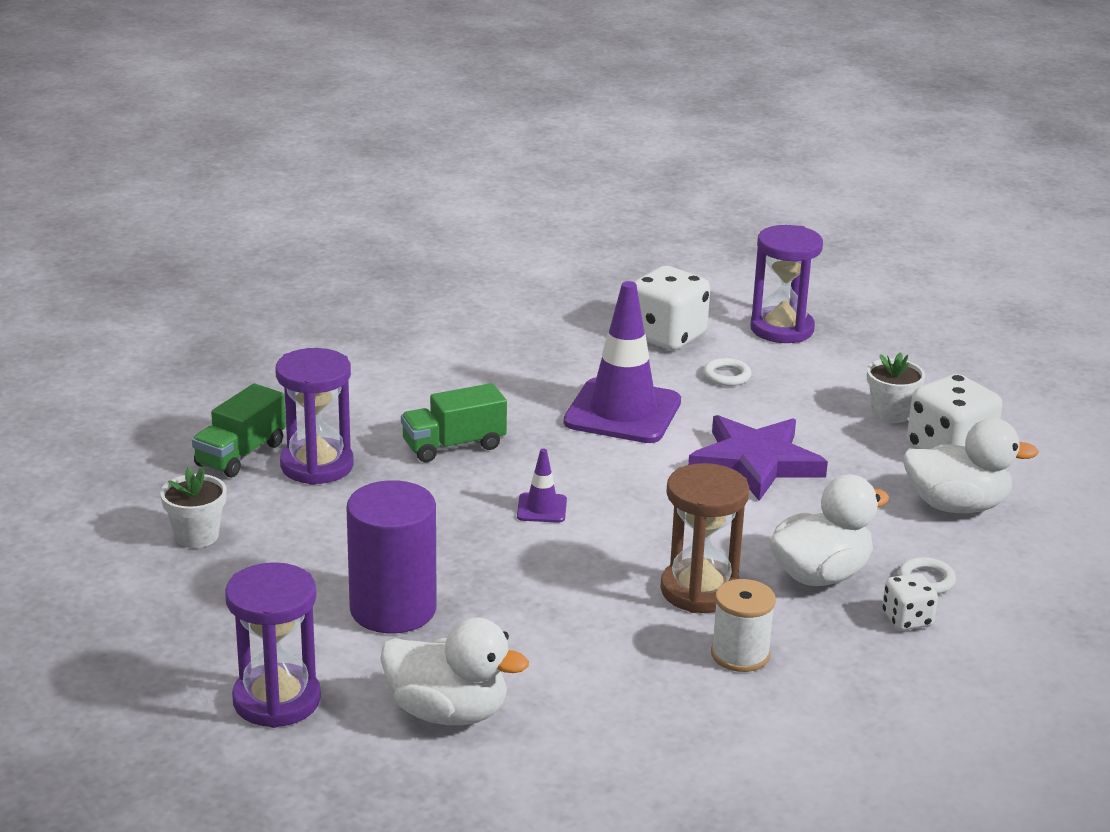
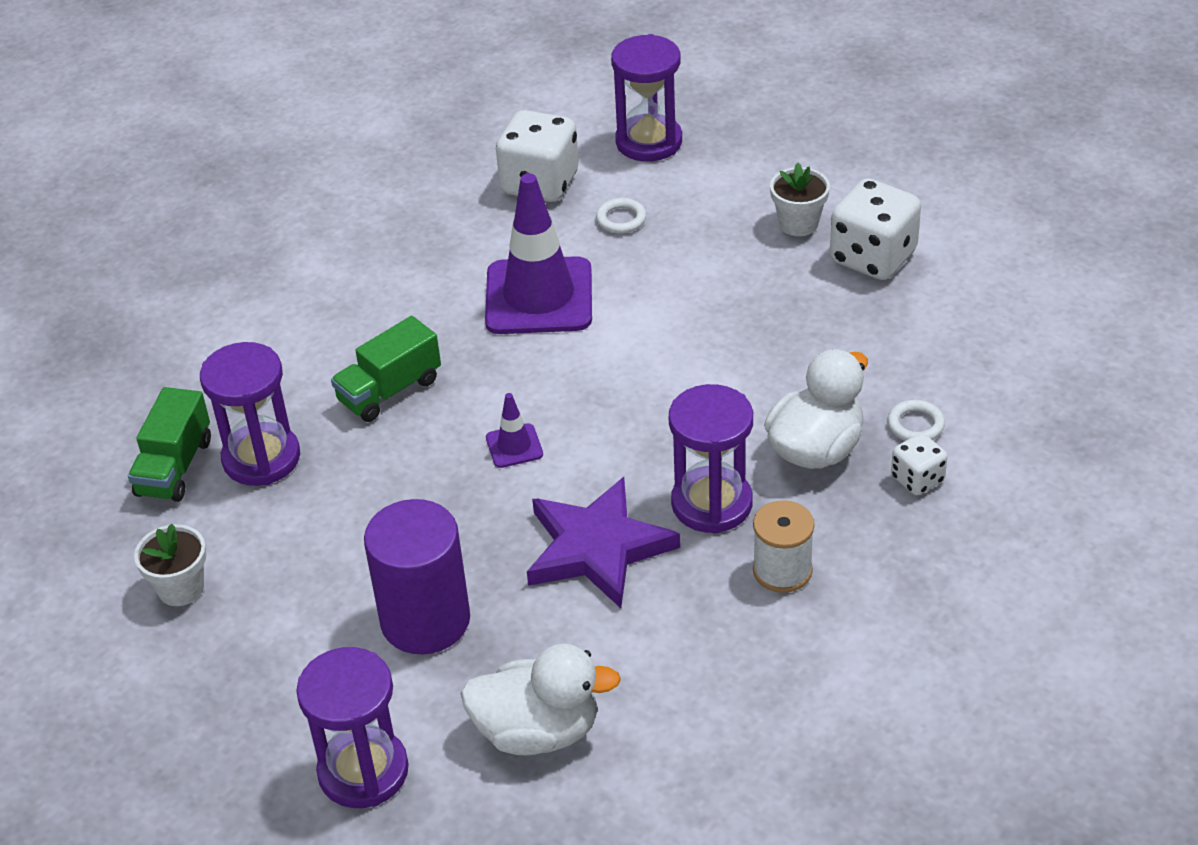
camera: 15 degrees left, 15 degrees up
brown hourglass [660,463,749,613] -> purple hourglass [669,384,753,534]
purple star [688,415,828,501] -> purple star moved to [527,477,680,608]
white duck [903,418,1039,513] -> none

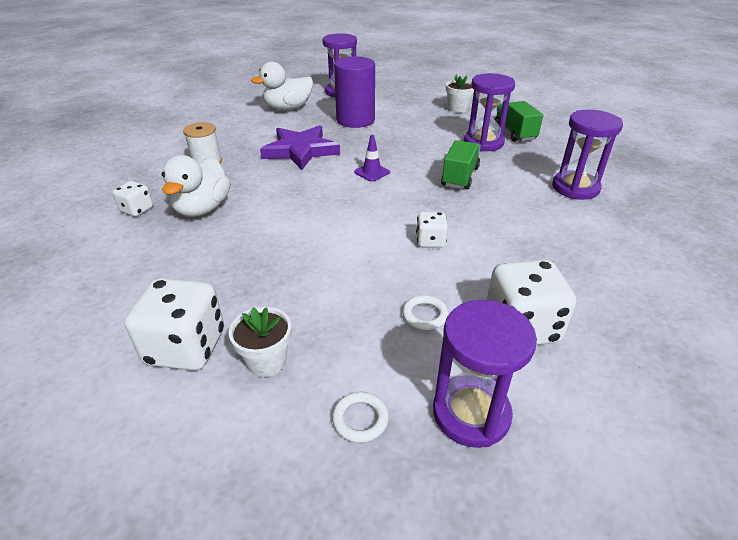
camera: 150 degrees right, 5 degrees down
purple traffic cone [485,173,592,334] -> white dice [416,212,448,248]
purple hourglass [669,384,753,534] -> purple hourglass moved to [552,110,623,200]
white ring [887,400,945,441] -> white ring moved to [332,392,389,443]

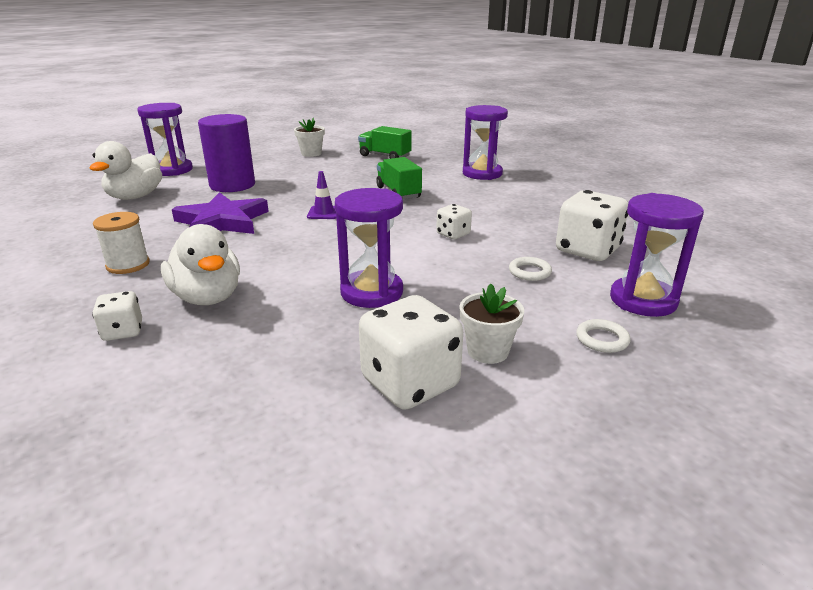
camera: 45 degrees left, 10 degrees down
purple hourglass [464,73,515,152] -> purple hourglass moved to [335,188,403,308]

